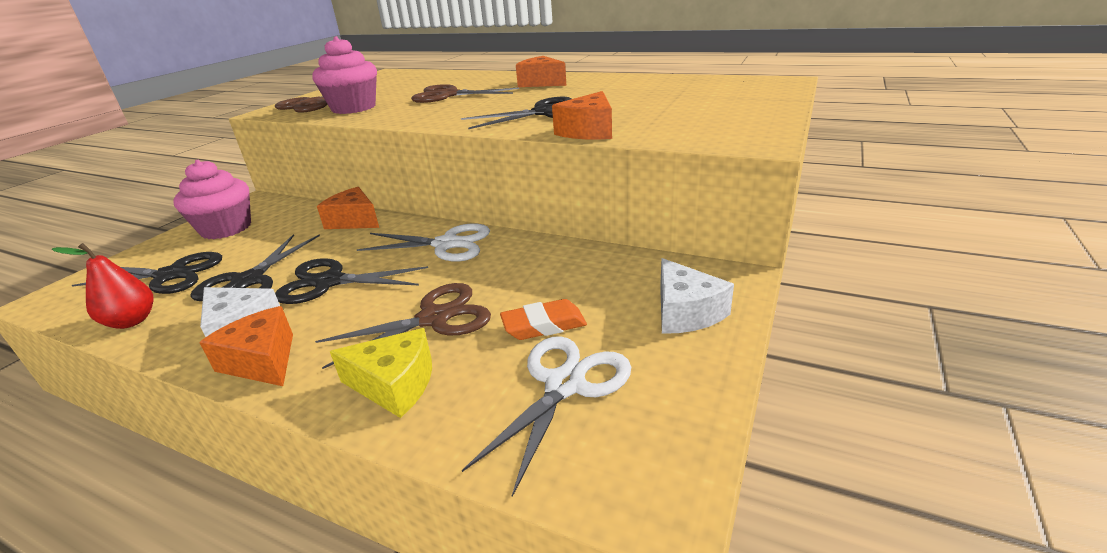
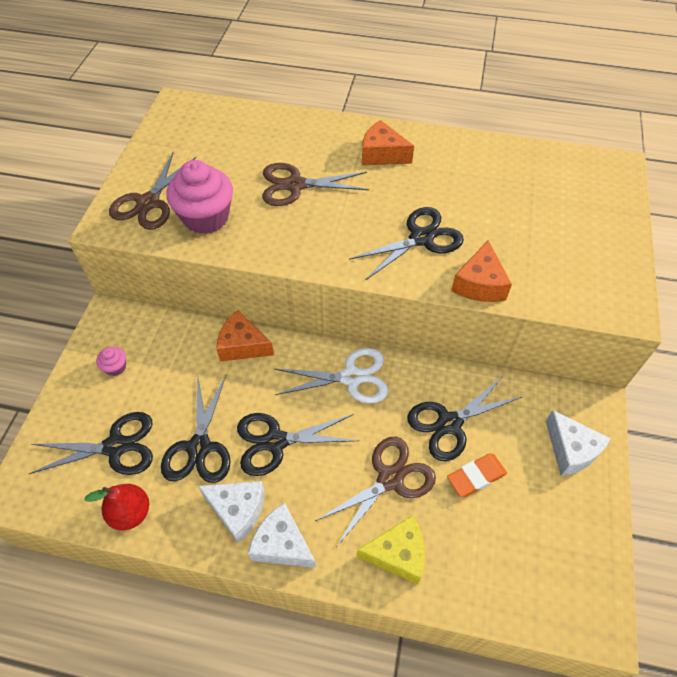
camera: 15 degrees left, 25 degrees up
pink cupcake [173,160,251,239] -> pink cupcake [96,347,126,376], size x0.45
orange cheese [199,306,293,386] -> white cheese [248,503,316,568]
white scissors [462,336,631,497] -> none
none -> black scissors [407,376,522,461]

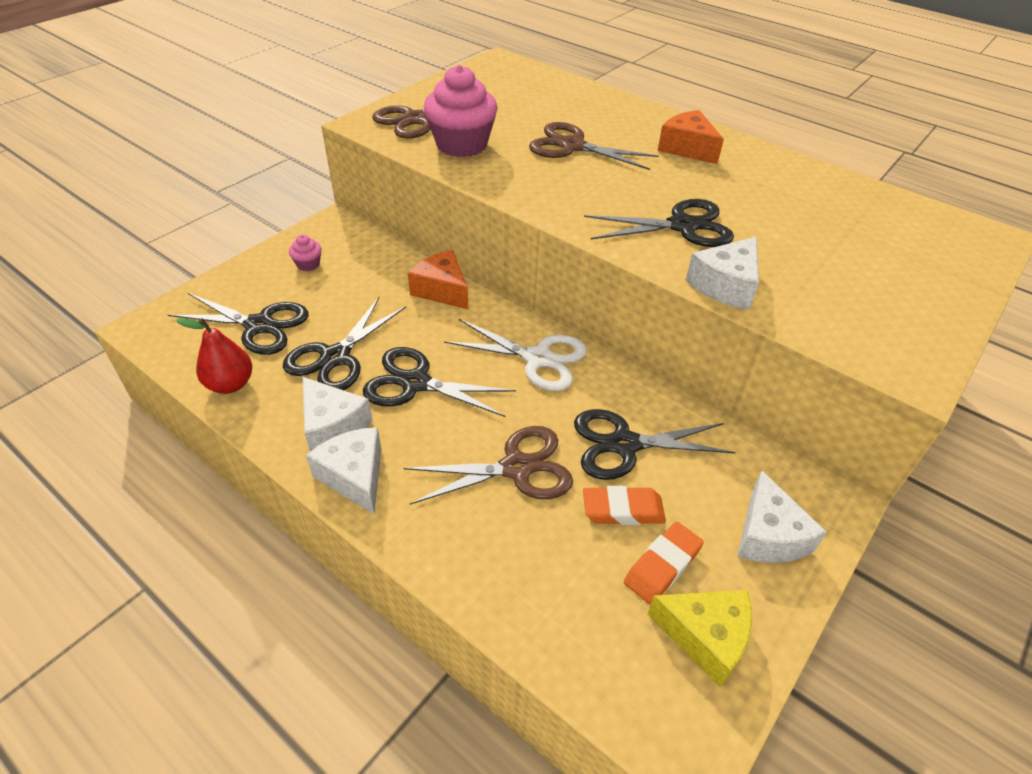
camera: 25 degrees right, 10 degrees down
yellow cheese [356,515,425,584] -> yellow cheese moved to [647,590,752,687]
orange cheese [451,240,512,302] -> white cheese [686,237,759,310]
none -> orange eraser [624,522,704,605]

